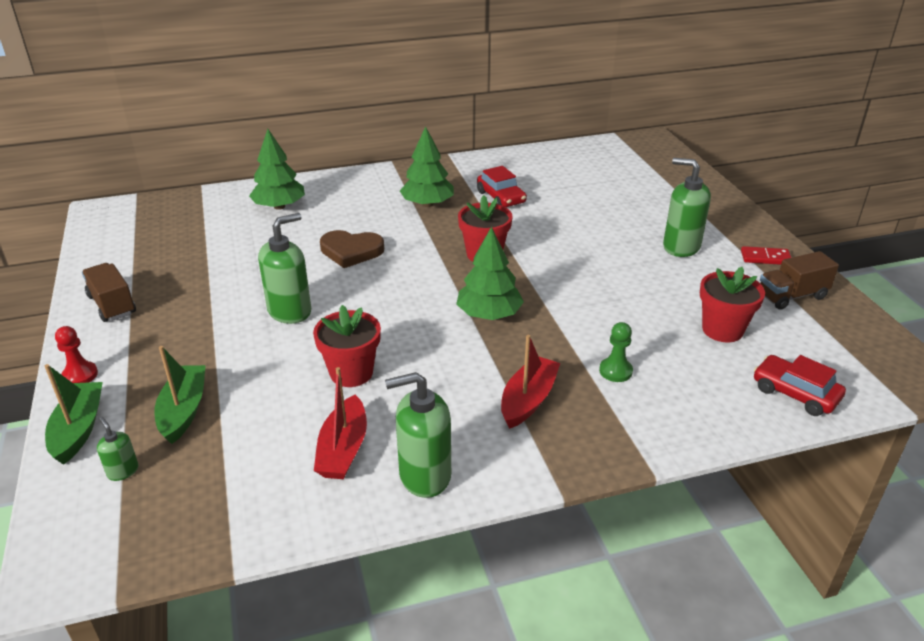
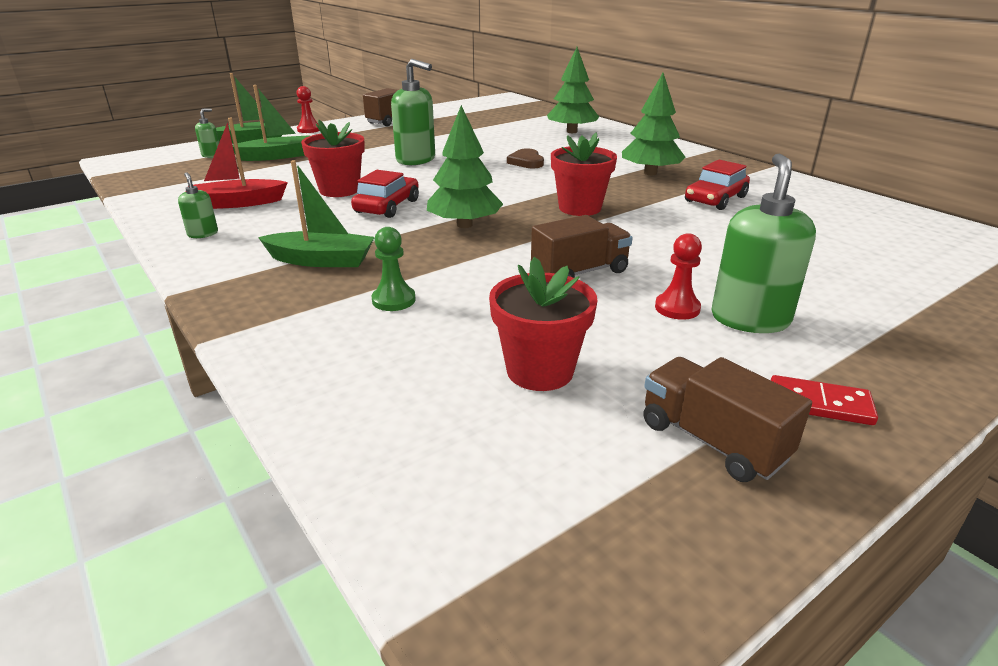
camera: 70 degrees right, 5 degrees down
brown heart [320,230,384,268] -> brown heart [507,149,544,168], size x0.66
green soap dispenser [385,372,451,498] -> green soap dispenser [178,172,218,238], size x0.49
red boat [501,335,561,429] -> green boat [258,160,375,267]
red domino [741,246,791,265] -> red domino turned 60 degrees counterclockwise [771,375,878,425]
red car [754,355,846,416] -> red car moved to [351,170,419,218]
none -> brown truck [531,215,633,278]
none -> red pawn [655,233,702,320]

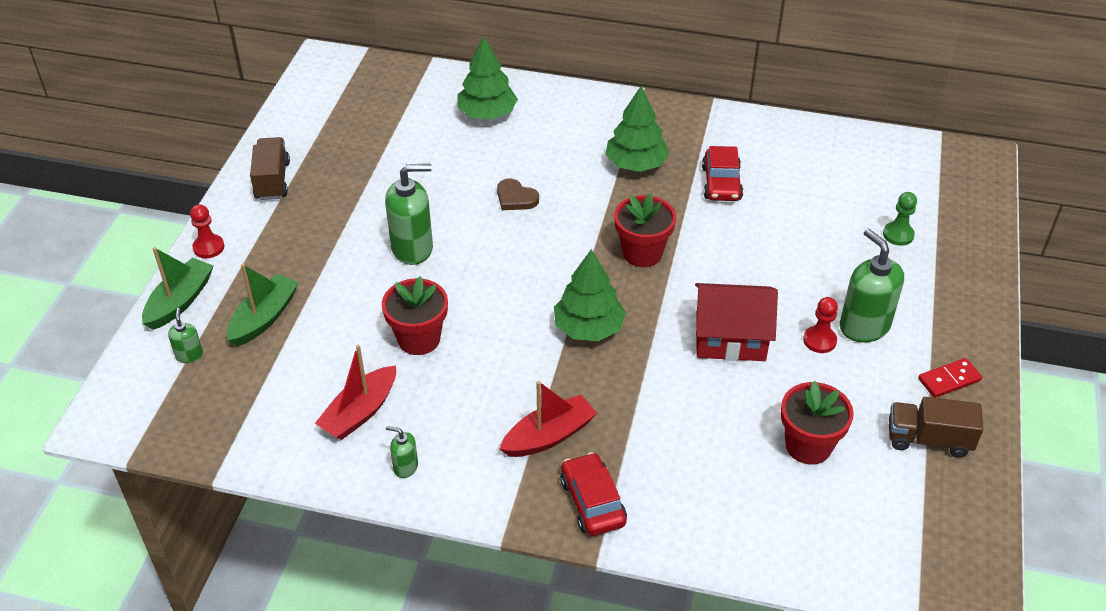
camera: 40 degrees left, 15 degrees up
green boat [258,160,375,267] -> red boat [500,381,597,457]
red car [351,170,419,218] -> red car moved to [560,452,627,536]
green pawn [372,227,416,311] -> green pawn moved to [883,192,917,246]
brown truck [531,215,633,278] -> red house [695,283,778,361]

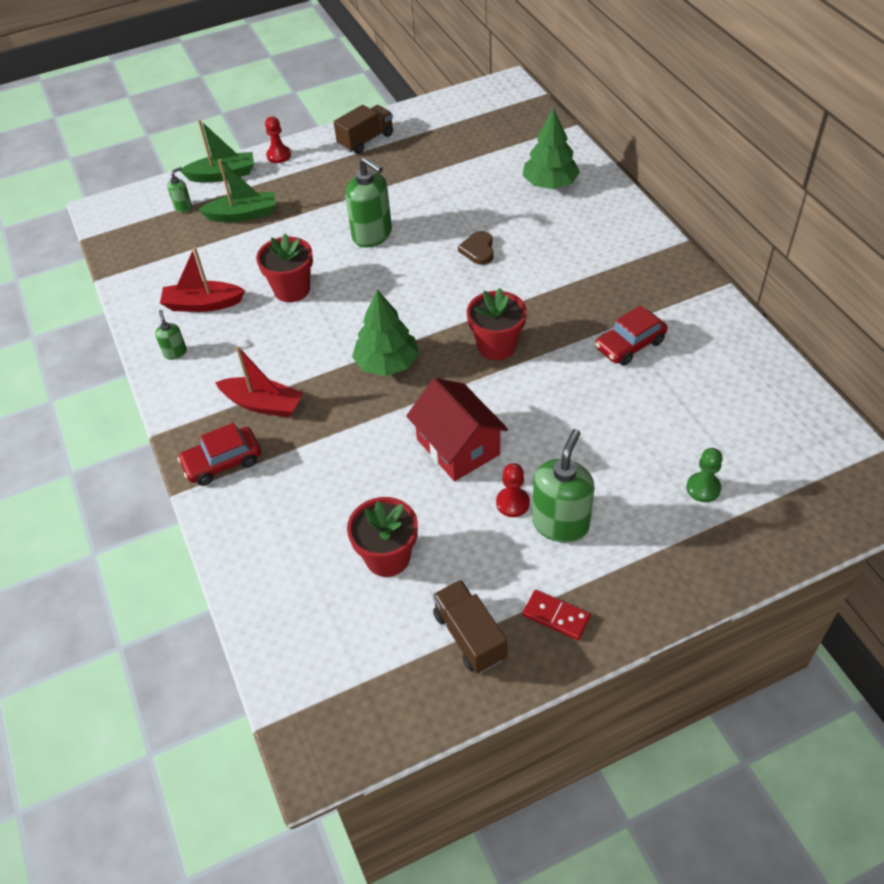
camera: 55 degrees right, 5 degrees up
red car [560,452,627,536] -> red car turned 150 degrees counterclockwise [177,423,261,486]
green tree [605,86,670,172] -> none

